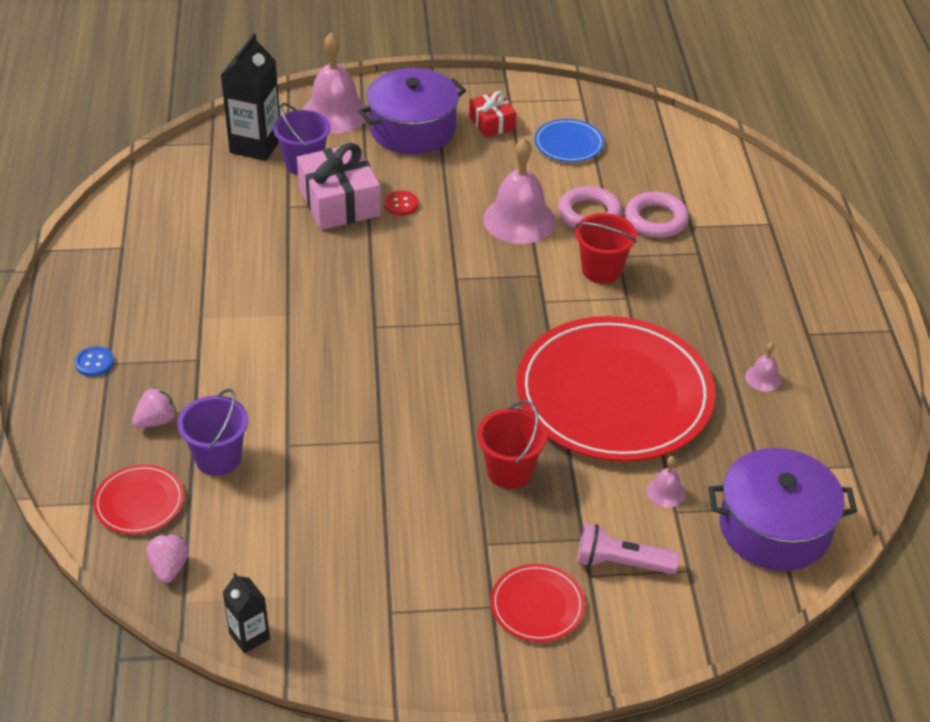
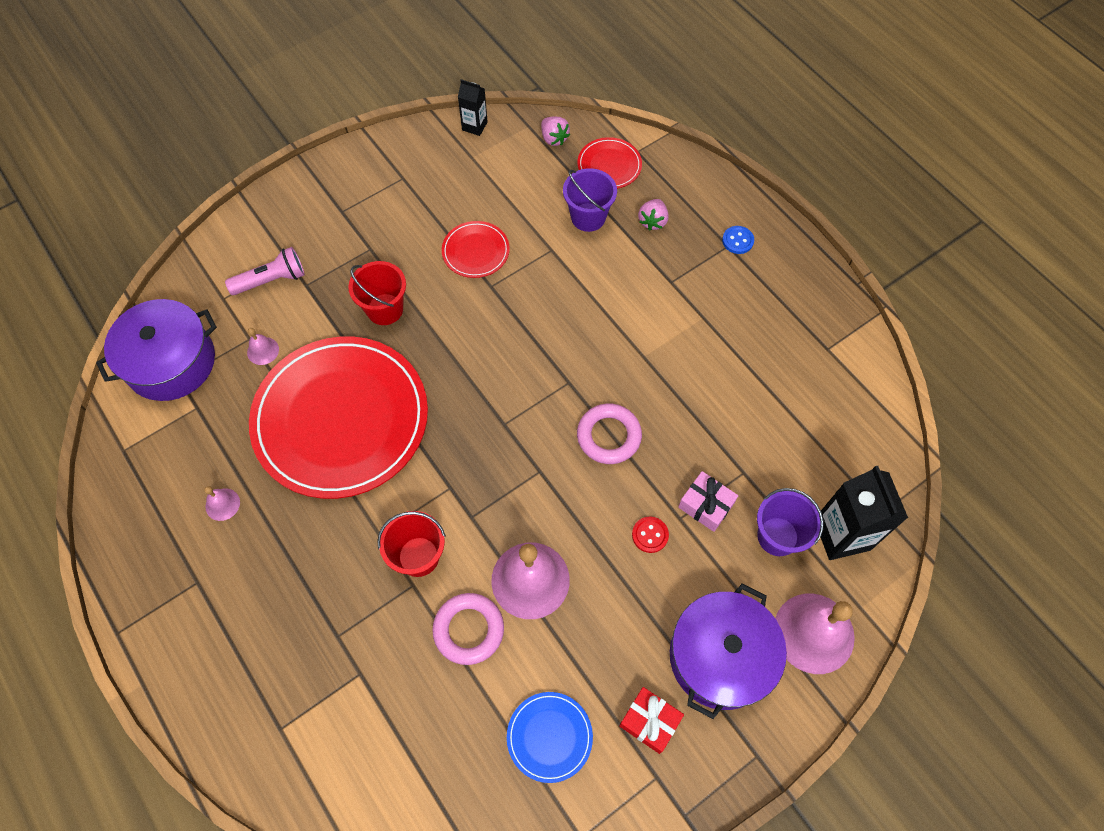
camera: 150 degrees right, 20 degrees up
pink gift [297,143,381,230] -> pink gift [678,471,738,532], size x0.57
red plate [491,564,585,642] -> red plate moved to [442,221,510,278]
pink ring [625,192,689,238] -> pink ring moved to [577,404,642,464]

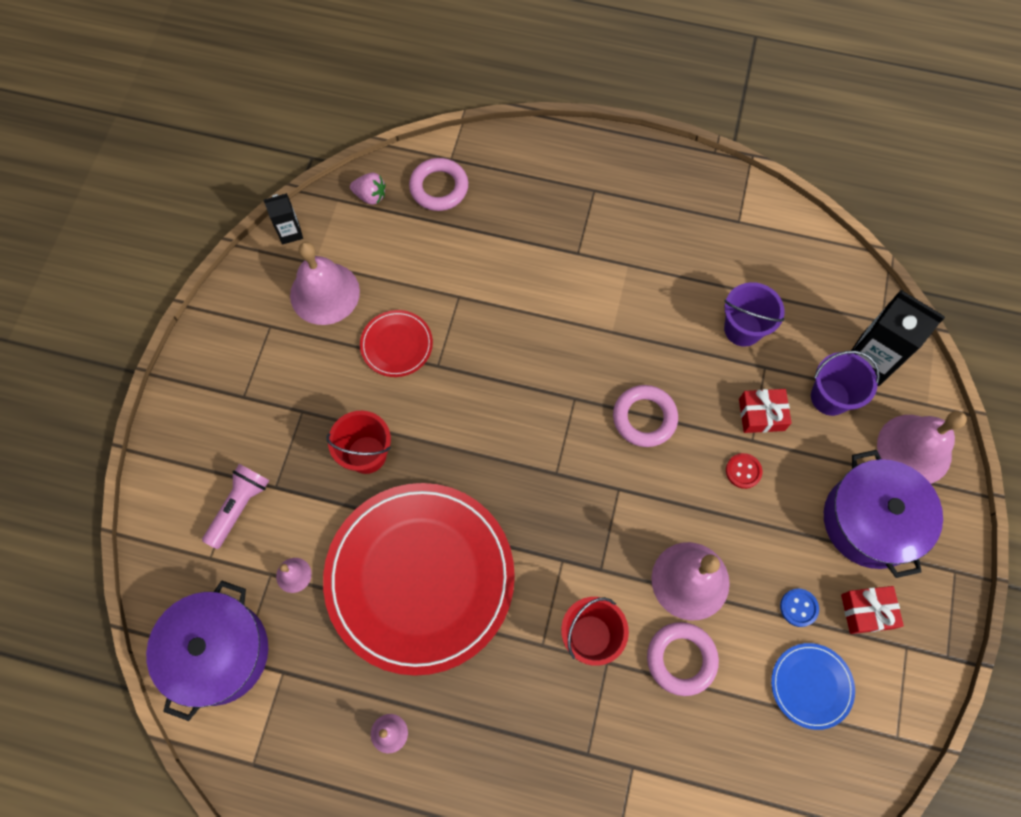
camera: 40 degrees left, 5 degrees up
purple bucket [563,168,617,232] -> purple bucket moved to [724,282,785,347]
red plate [577,137,642,189] -> pink ring [409,158,468,211]
pink strawberry [638,199,669,231] -> none
pink gift [678,471,738,532] -> red gift [739,389,792,433]
blue button [722,226,754,254] -> blue button moved to [780,589,819,627]
none -> pink bell [290,242,360,325]

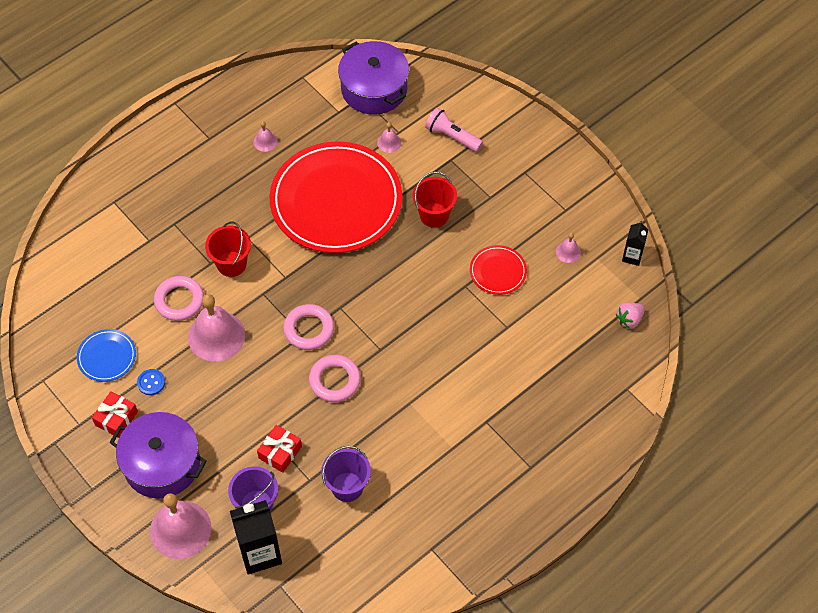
camera: 125 degrees right, 10 degrees down
pink flashlight [202,464,269,549] -> pink flashlight turned 150 degrees clockwise [425,107,483,152]
pink bell [290,242,360,325] -> pink bell [556,233,581,263], size x0.45
pink ring [409,158,468,211] -> pink ring moved to [283,304,334,350]
red button [726,453,762,489] -> none

